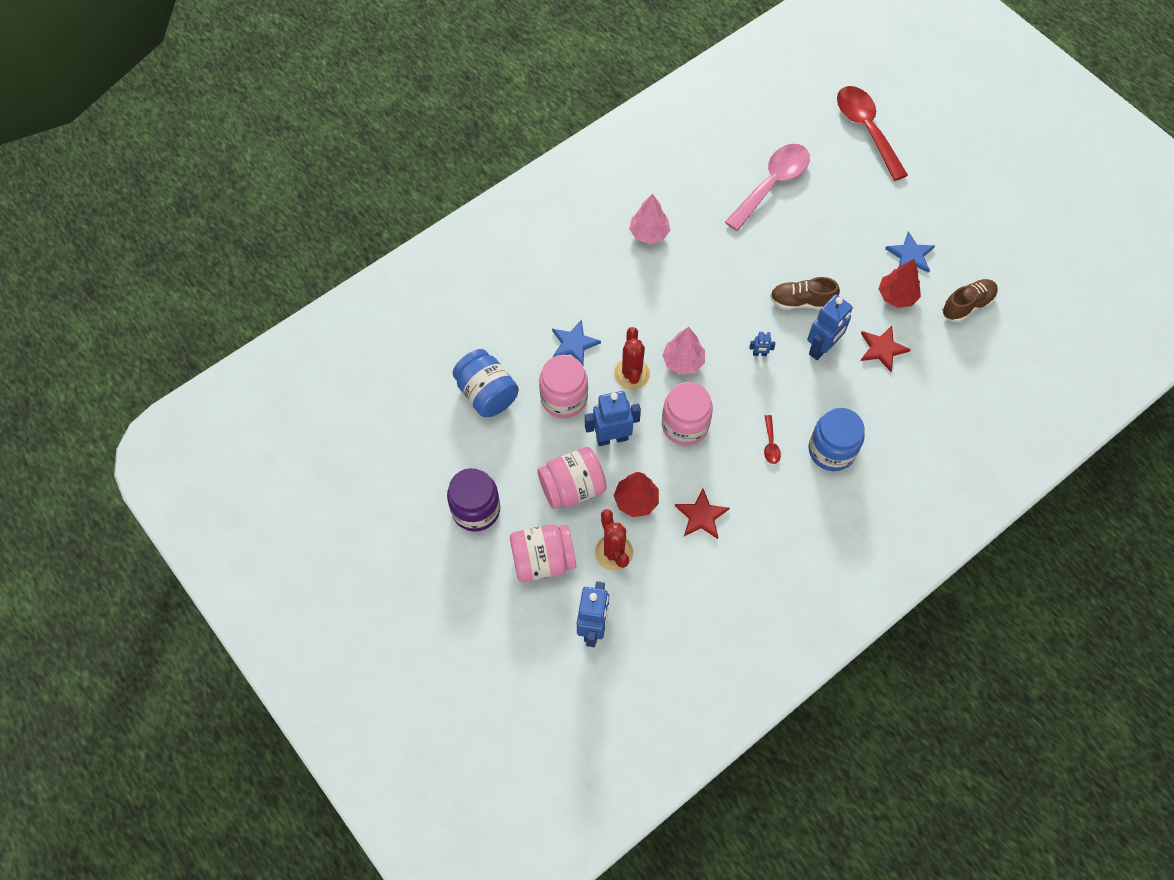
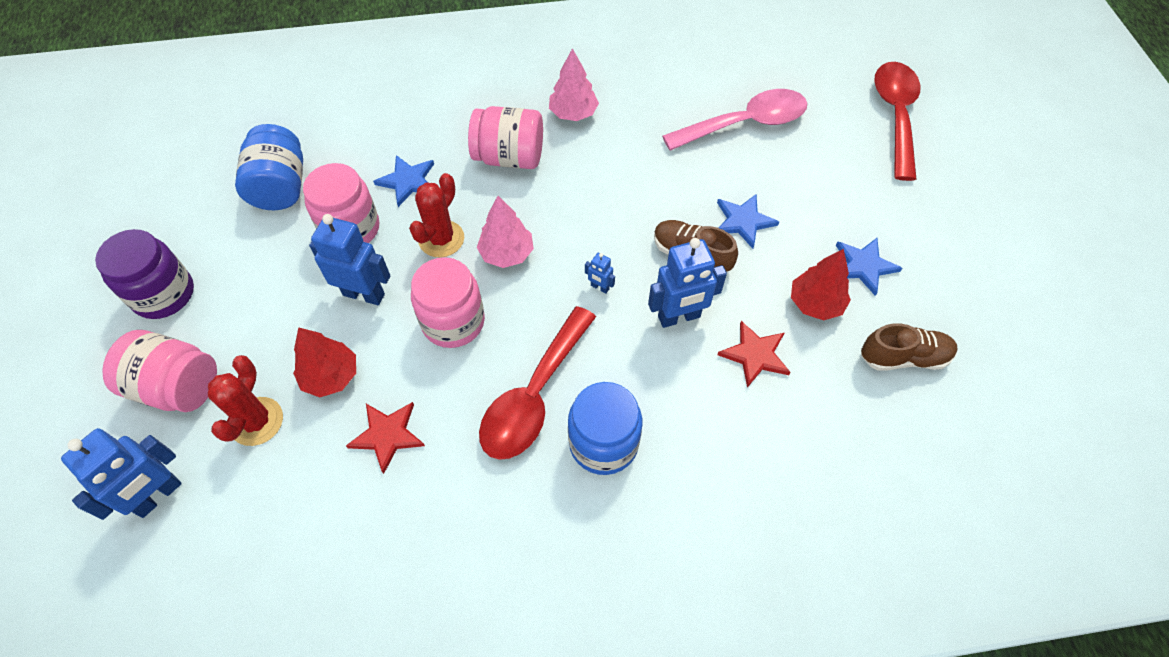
camera: 30 degrees right, 5 degrees down
pink jar [537,447,606,509] -> pink jar moved to [468,106,543,169]
red spoon [764,415,781,464] -> red spoon [479,306,596,460], size x2.45
none -> blue star [717,194,779,249]

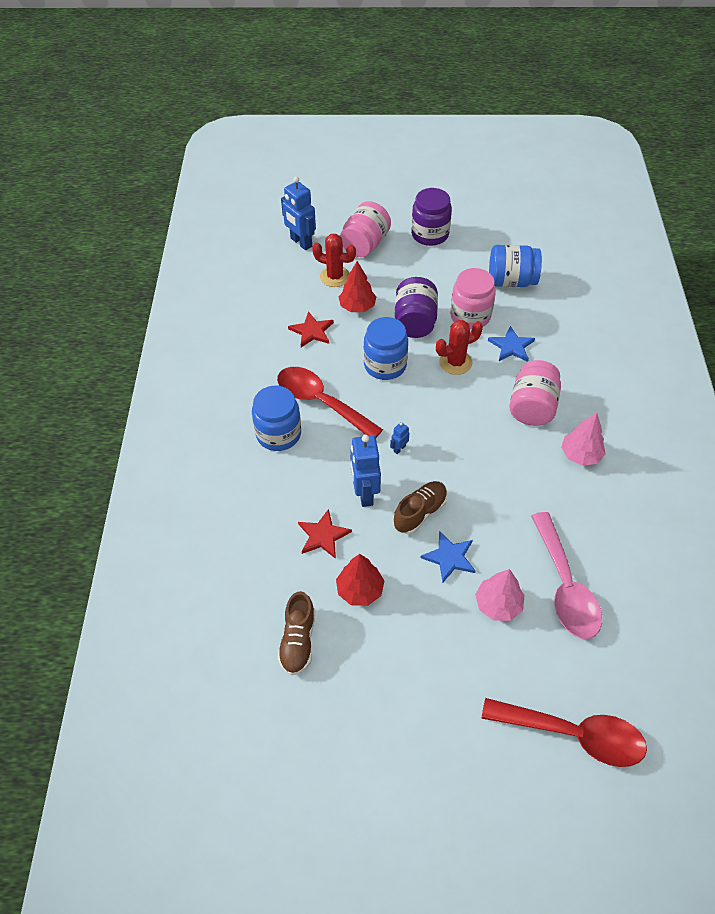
camera: 100 degrees right, 5 degrees down
blue robot [309,214,390,305] -> purple jar [395,277,438,338]
red cactus [409,173,464,257] -> red cactus turned 60 degrees counterclockwise [436,320,483,375]
pink jar [411,257,485,348] -> blue jar [364,317,408,380]
pink tree [477,196,534,268] -> pink tree moved to [475,569,524,621]
blue star [836,238,902,296] -> none

